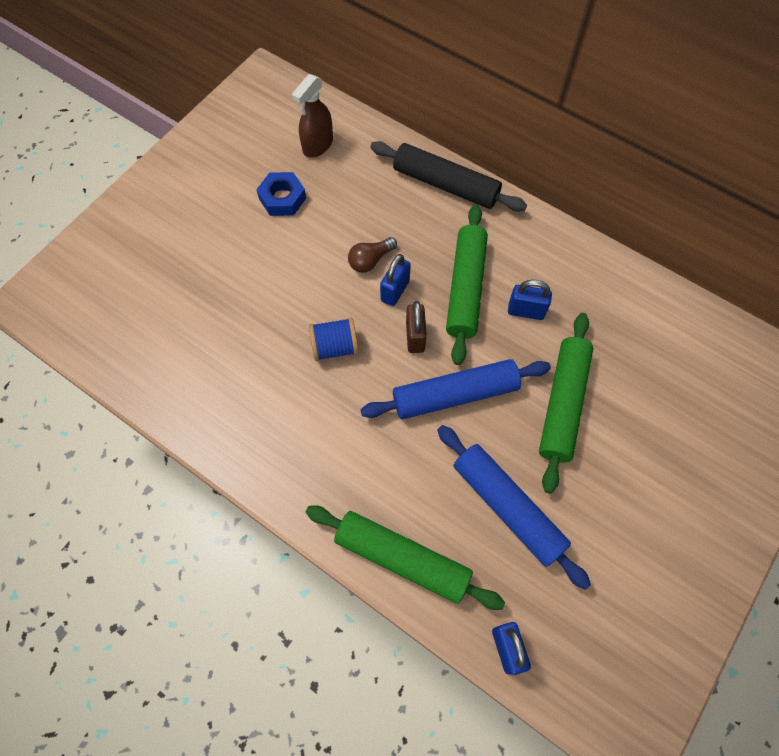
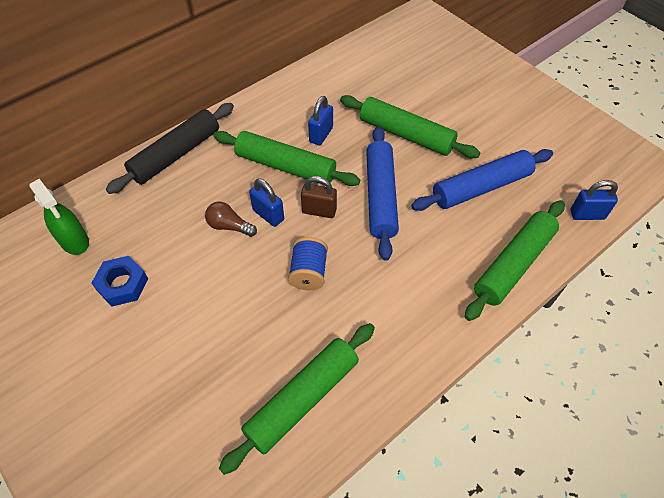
camera: 75 degrees left, 10 degrees down
brown spray bottle [292,74,333,158] -> green spray bottle [29,179,89,255]
brown light bulb [348,237,397,273] -> brown light bulb turned 135 degrees clockwise [205,202,257,237]
none -> green rolling pin [219,323,375,475]

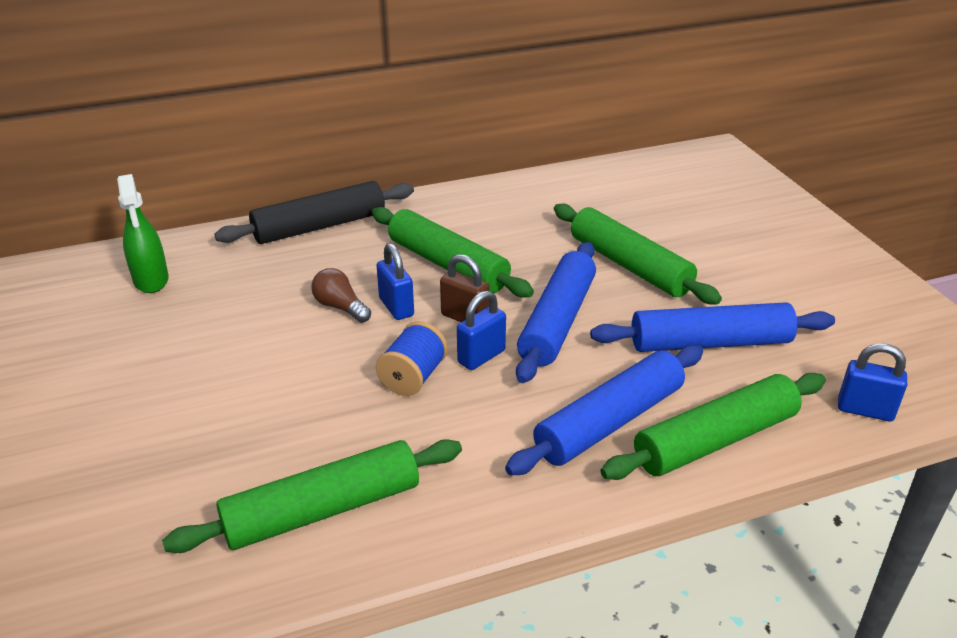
camera: 20 degrees right, 20 degrees down
blue nut [92,256,148,307] -> none
blue padlock [308,96,333,145] -> blue padlock moved to [457,290,506,370]
none -> blue rolling pin [505,345,703,476]

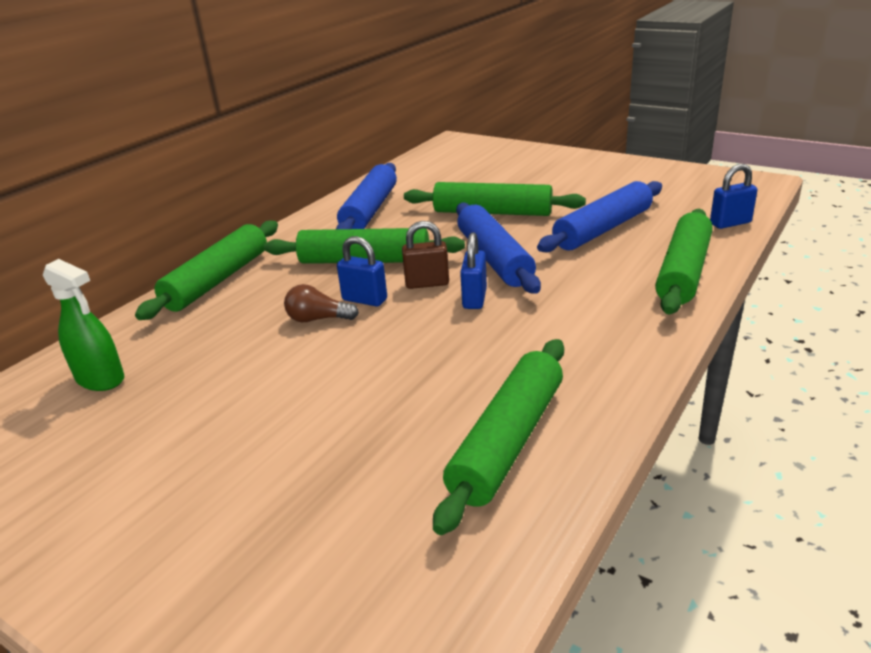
camera: 35 degrees left, 5 degrees down
black rolling pin [214,181,414,244] -> green rolling pin [135,221,278,320]
blue spool [376,321,448,396] -> none
blue rolling pin [505,345,703,476] -> blue rolling pin moved to [336,163,397,229]

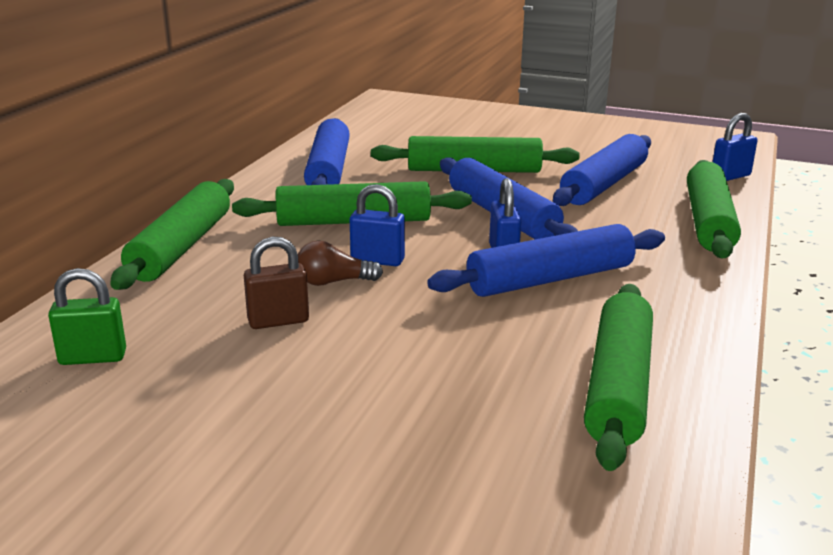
camera: 15 degrees left, 5 degrees down
green spray bottle [43,259,124,391] -> green padlock [48,268,126,365]
brown padlock [402,221,449,289] -> brown padlock moved to [244,236,309,329]
none -> blue rolling pin [427,224,665,297]

